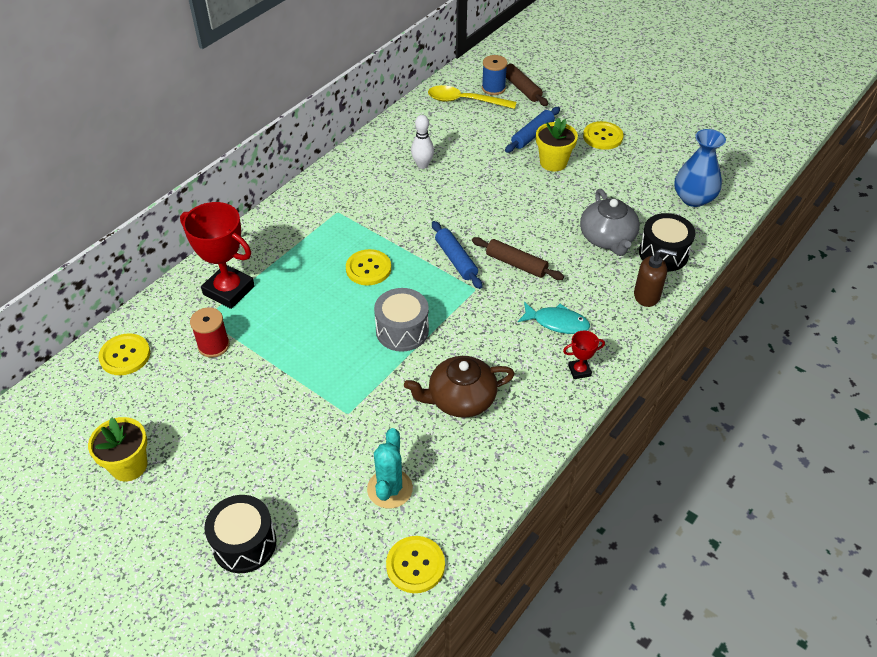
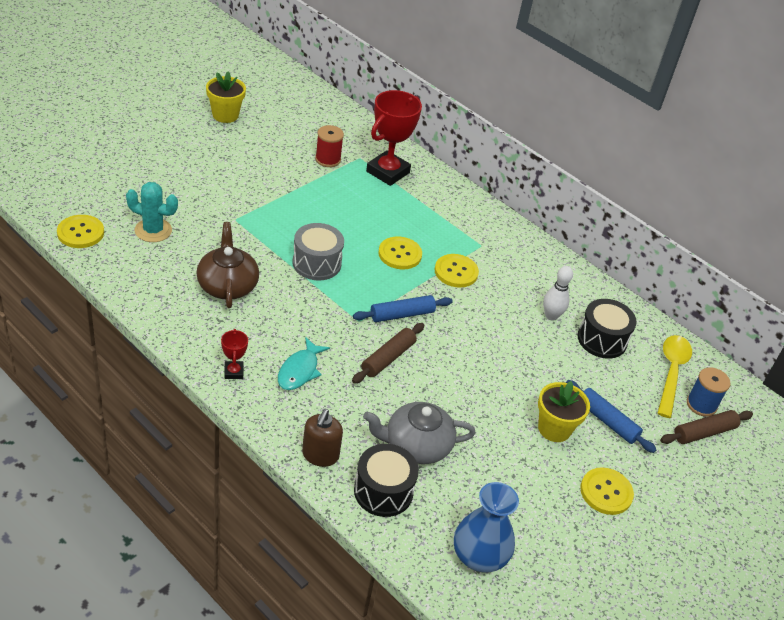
camera: 90 degrees right, 5 degrees down
yellow button [98,333,150,375] -> yellow button moved to [435,254,479,288]
black drum [204,495,276,573] -> black drum moved to [578,299,637,359]

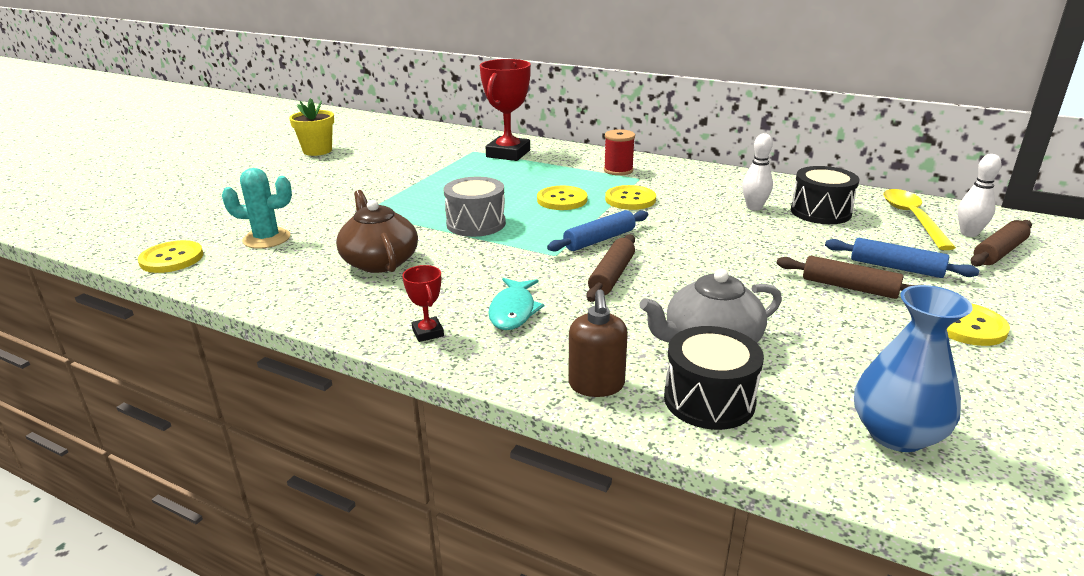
camera: 10 degrees left, 15 degrees down
red spool [315,125,344,167] -> red spool moved to [604,129,635,176]
yellow flower pot [538,381,590,442] -> brown rolling pin [776,256,914,299]
blue spool [687,367,730,417] -> white bowling pin [958,154,1002,237]

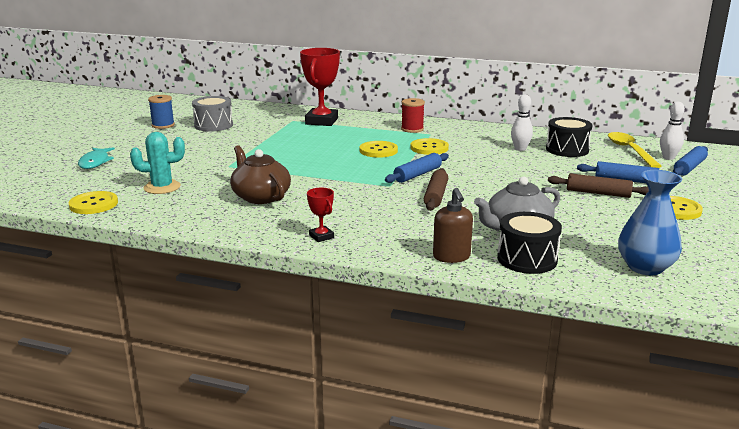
camera: 10 degrees left, 5 degrees down
yellow flower pot [289,98,334,156] -> blue spool [148,95,175,129]
grey drum [444,177,506,237] -> grey drum moved to [192,96,233,132]
turquoise fish [488,278,544,330] -> turquoise fish moved to [78,147,115,169]
brown rolling pin [970,220,1032,267] -> blue rolling pin [673,146,708,176]

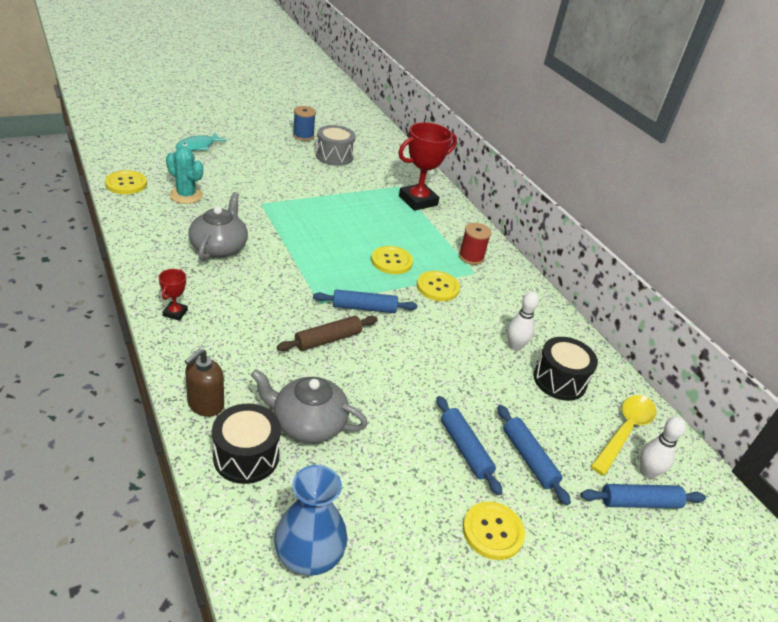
camera: 40 degrees right, 15 degrees up
brown teapot [230,145,291,204] -> grey teapot [188,192,248,261]
brown rolling pin [548,173,649,198] -> blue rolling pin [436,396,503,495]

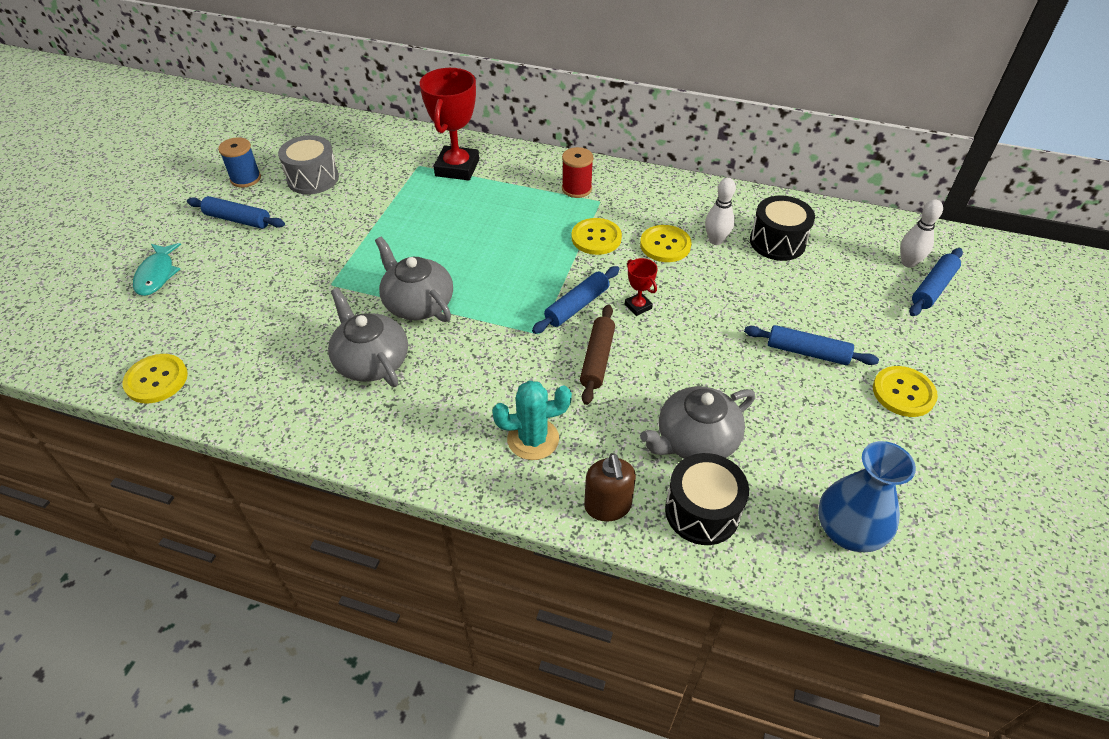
camera: 40 degrees left, 10 degrees up
red trophy [159,269,188,321] -> red trophy moved to [625,258,658,316]
turquoise cactus [166,147,203,204] -> turquoise cactus moved to [492,380,572,460]
yellow button [371,246,413,274] -> yellow button moved to [640,225,692,262]
blue rolling pin [498,405,571,505] -> blue rolling pin moved to [187,196,285,229]
yellow spoon [590,395,656,476] -> none
none -> grey teapot [375,236,453,322]

